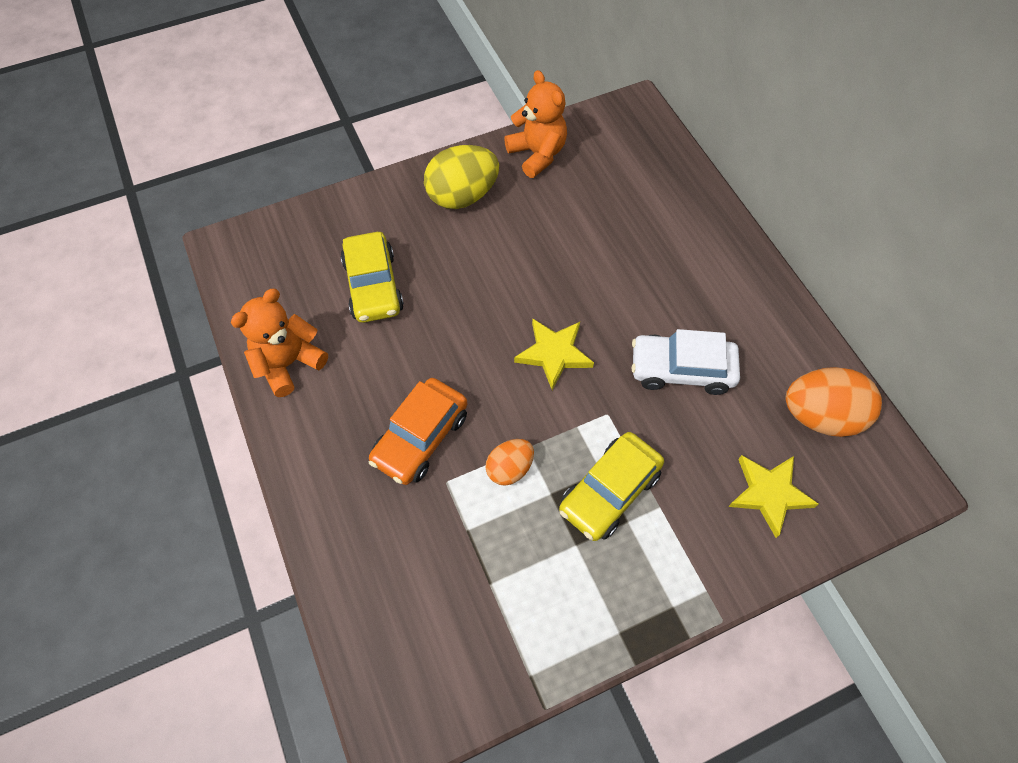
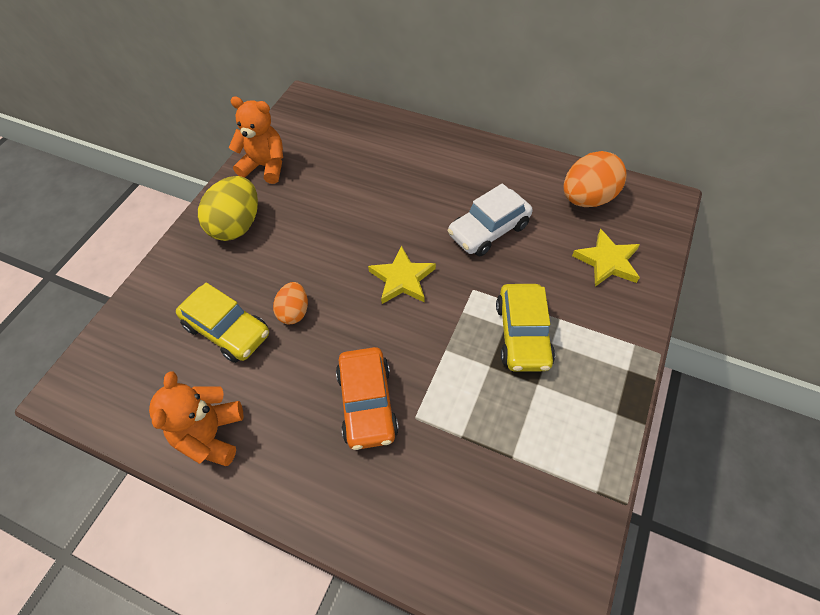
camera: 40 degrees left, 5 degrees down
orange egg [486,439,534,486] -> orange egg moved to [273,282,308,324]

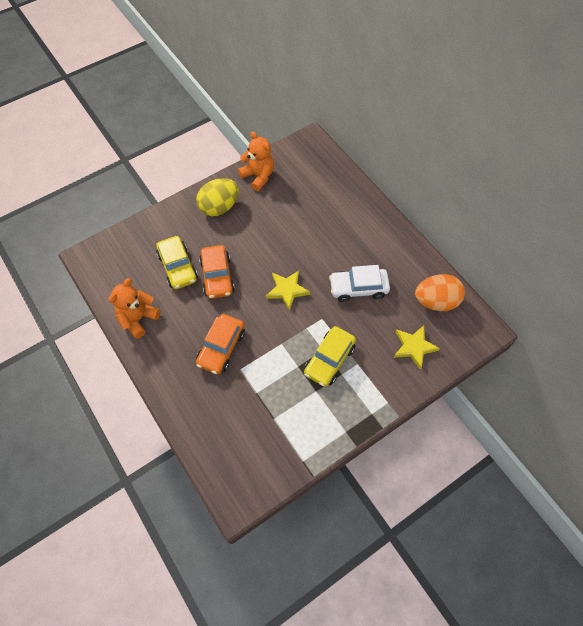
camera: 30 degrees right, 5 degrees up
orange egg [273,282,308,324] -> orange car [199,245,235,299]

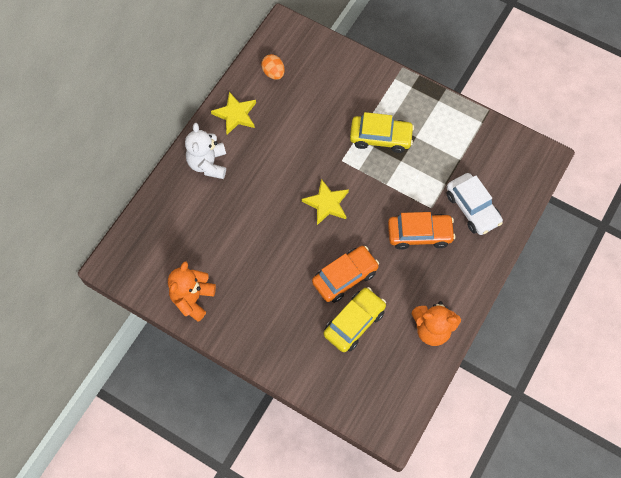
camera: 115 degrees left, 5 degrees up
yellow egg [196,178,239,216] -> none
white car [329,265,390,302] -> white car moved to [446,173,503,235]
yellow star [394,326,440,370] -> yellow star moved to [211,92,256,135]
orange egg [415,274,465,311] -> orange egg [261,54,285,80], size x0.58
none -> white teddy bear [185,123,226,179]

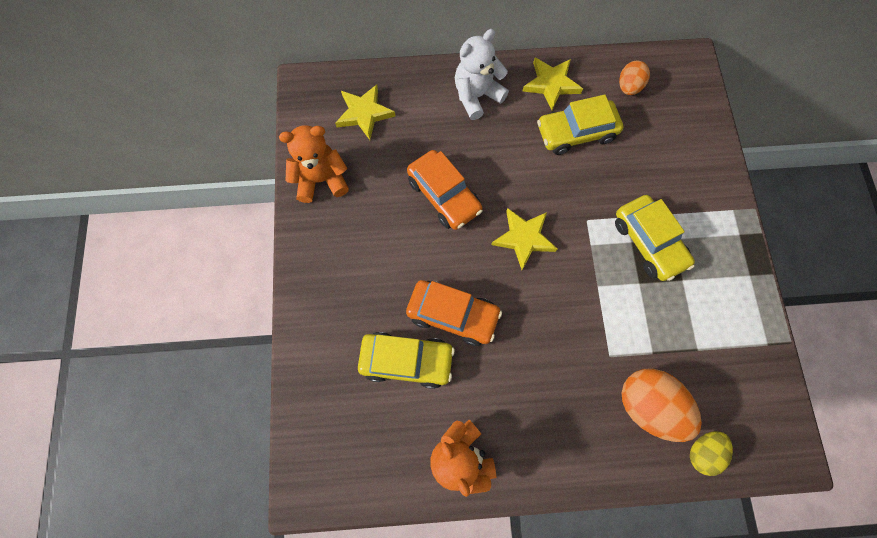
camera: 55 degrees right, 5 degrees up
orange car [388,212,455,250] -> orange car moved to [407,150,483,230]
white car [446,173,503,235] -> orange egg [622,368,702,442]
none -> yellow star [335,84,396,140]
none -> yellow car [537,95,623,155]
none -> yellow egg [690,431,733,476]

